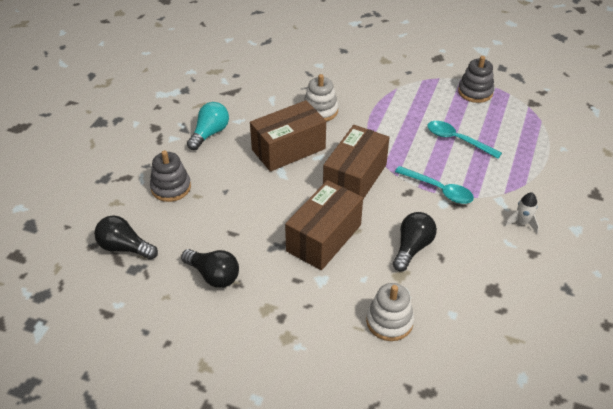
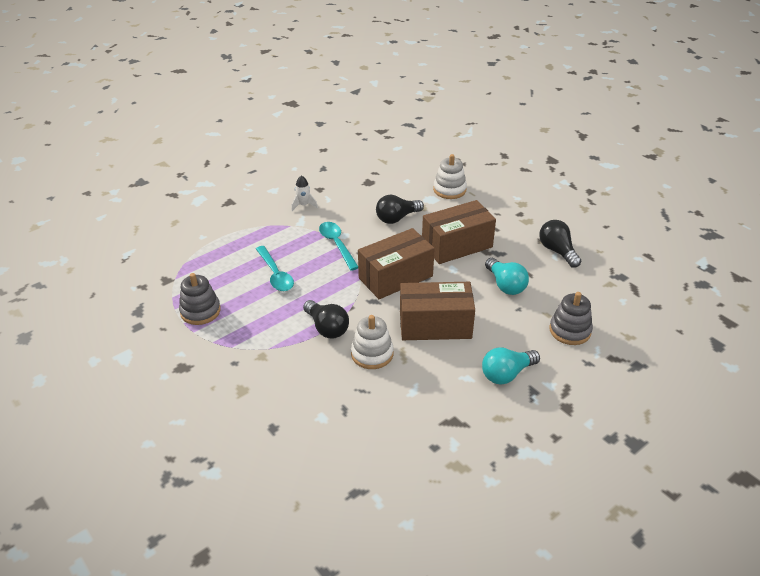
camera: 150 degrees left, 5 degrees down
black light bulb [94,215,158,260] -> black light bulb moved to [303,300,349,339]
none -> turquoise light bulb [485,258,529,295]

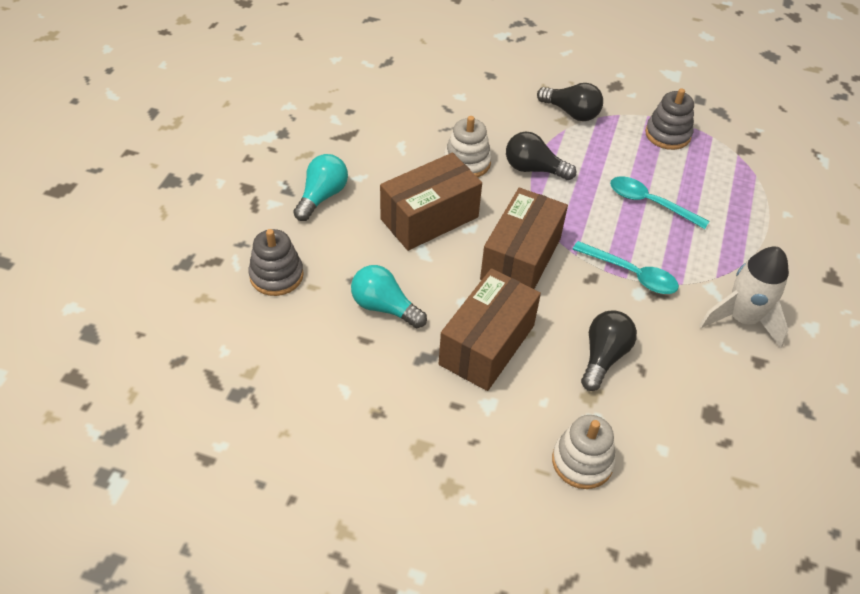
camera: 145 degrees right, 10 degrees up
white rocket [291,176,318,211] -> white rocket [699,247,789,348], size x1.91
black light bulb [539,220,581,268] -> black light bulb moved to [537,83,603,121]

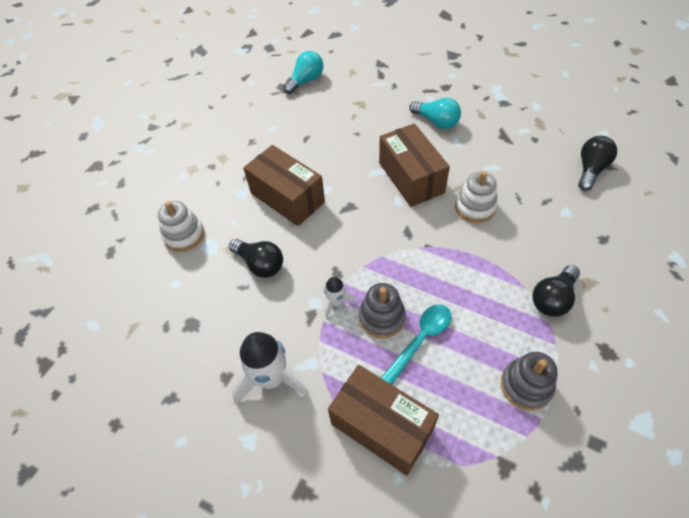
camera: 105 degrees right, 5 degrees up
grey stacking toy [249,229,304,296] -> grey stacking toy moved to [359,283,406,339]
turquoise light bulb [351,265,427,328] -> turquoise light bulb moved to [283,51,323,94]
brown box [480,188,568,289] -> brown box moved to [328,365,439,475]
black light bulb [506,131,576,180] -> black light bulb moved to [578,136,617,191]
turquoise spoon [572,241,679,294] -> white rocket [324,277,357,319]

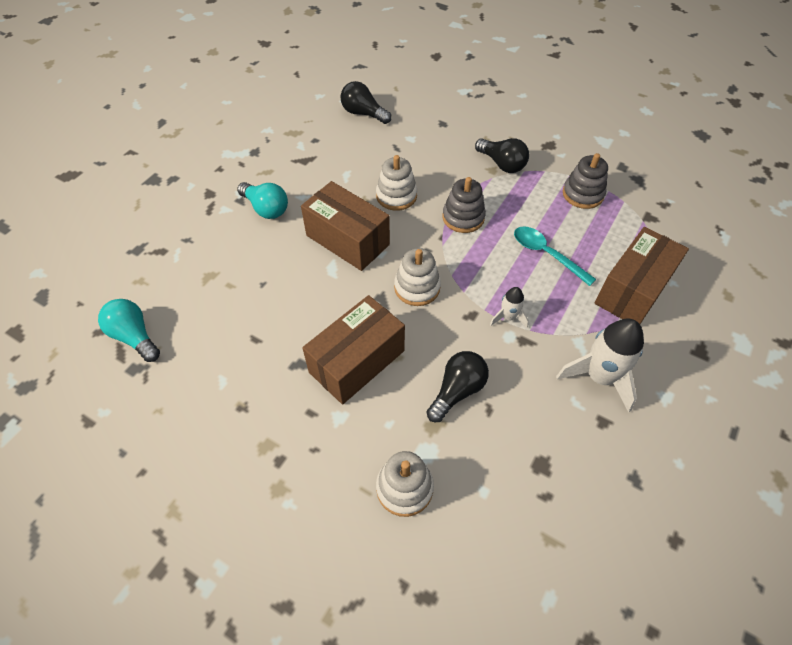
camera: 90 degrees left, 0 degrees up
grey stacking toy [359,283,406,339] -> grey stacking toy moved to [442,177,486,233]
brown box [379,123,450,207] -> brown box turned 60 degrees clockwise [301,181,390,271]
turquoise light bulb [409,98,461,129] -> turquoise light bulb turned 90 degrees clockwise [237,182,288,219]
none -> white stacking toy [394,248,441,306]

